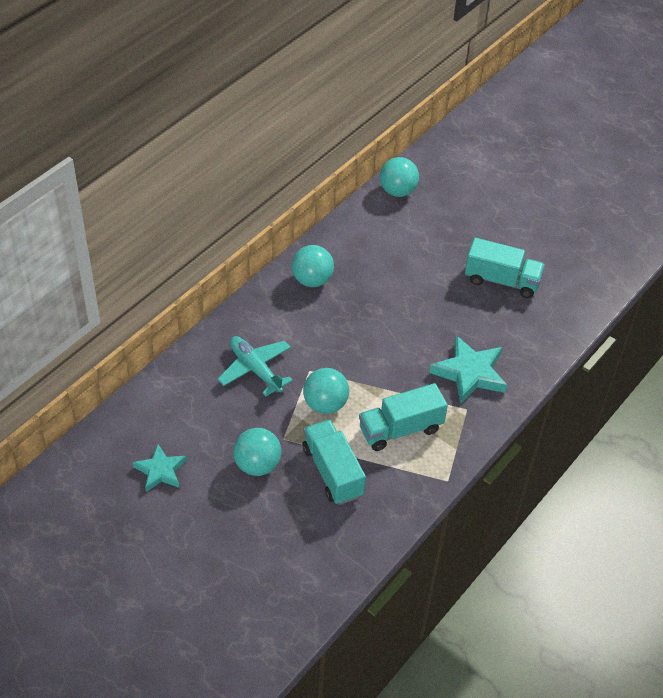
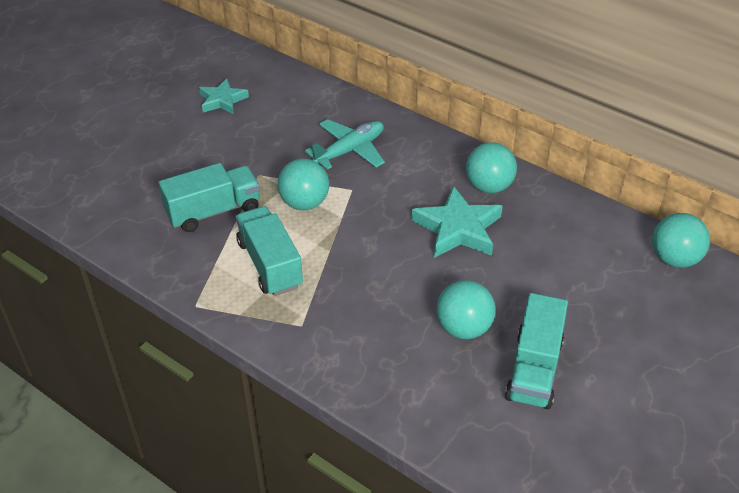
camera: 90 degrees right, 5 degrees down
turquoise ball [233,428,282,476] -> turquoise ball moved to [437,280,496,339]
turquoise star [429,336,507,404] -> turquoise star moved to [411,186,503,258]

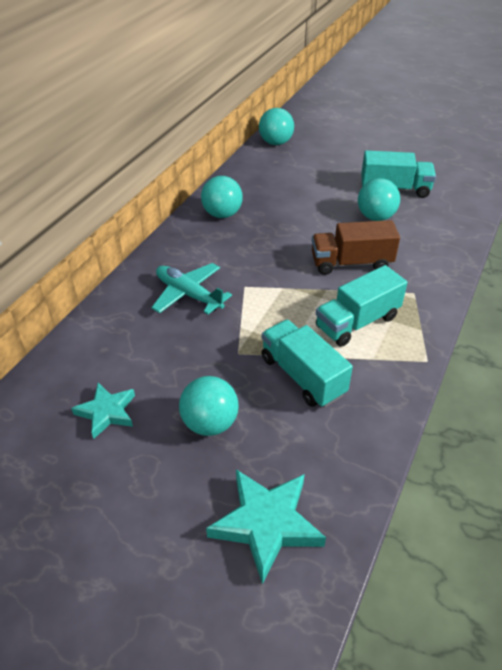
camera: 100 degrees left, 0 degrees up
turquoise ball [278,159,329,210] -> turquoise ball moved to [179,376,239,436]
turquoise star [411,186,503,258] -> turquoise star moved to [206,469,326,584]
none -> brown truck [312,220,400,275]

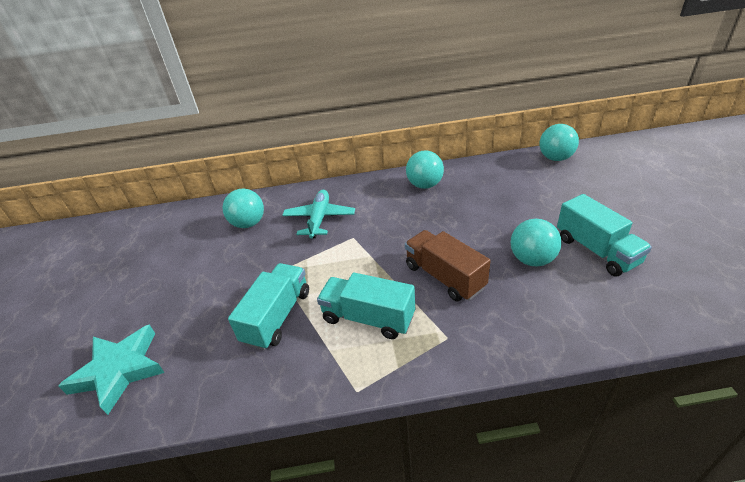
camera: 60 degrees right, 5 degrees down
turquoise star [71,383,135,439] -> none
turquoise ball [179,376,239,436] -> turquoise ball moved to [222,189,264,228]

